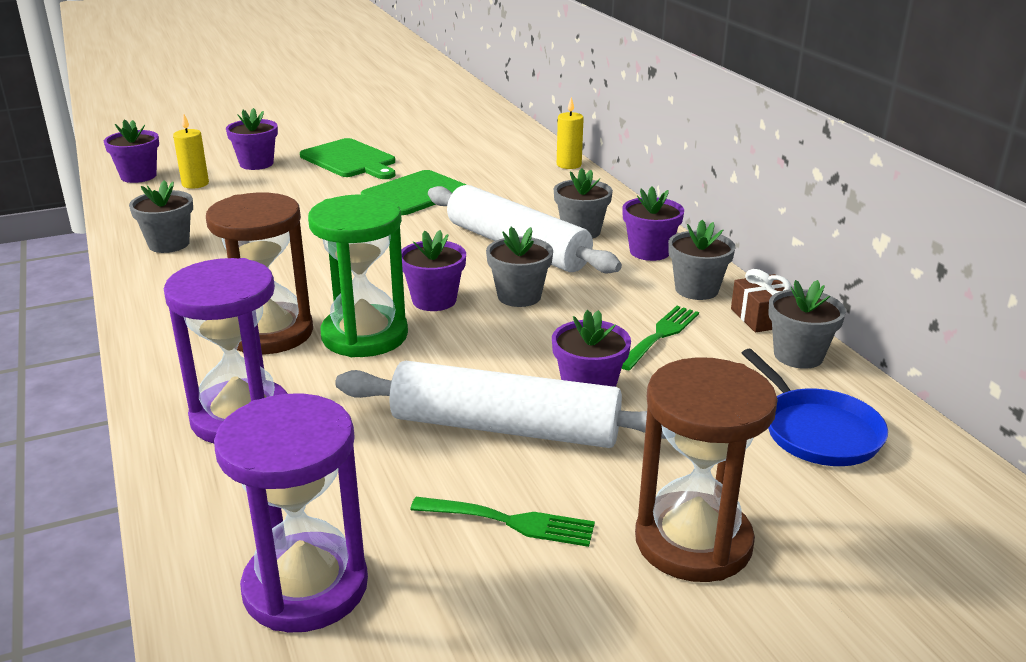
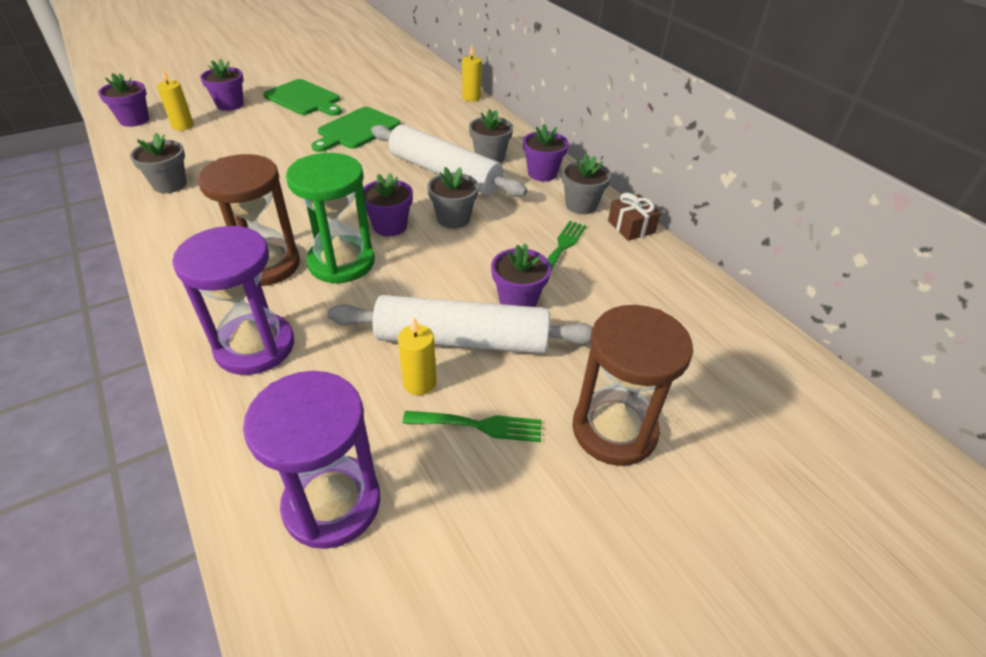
camera: 10 degrees left, 15 degrees up
blue pan [742,349,888,466] -> none
grey flower pot [768,280,846,369] -> none
none -> yellow candle [398,317,436,395]

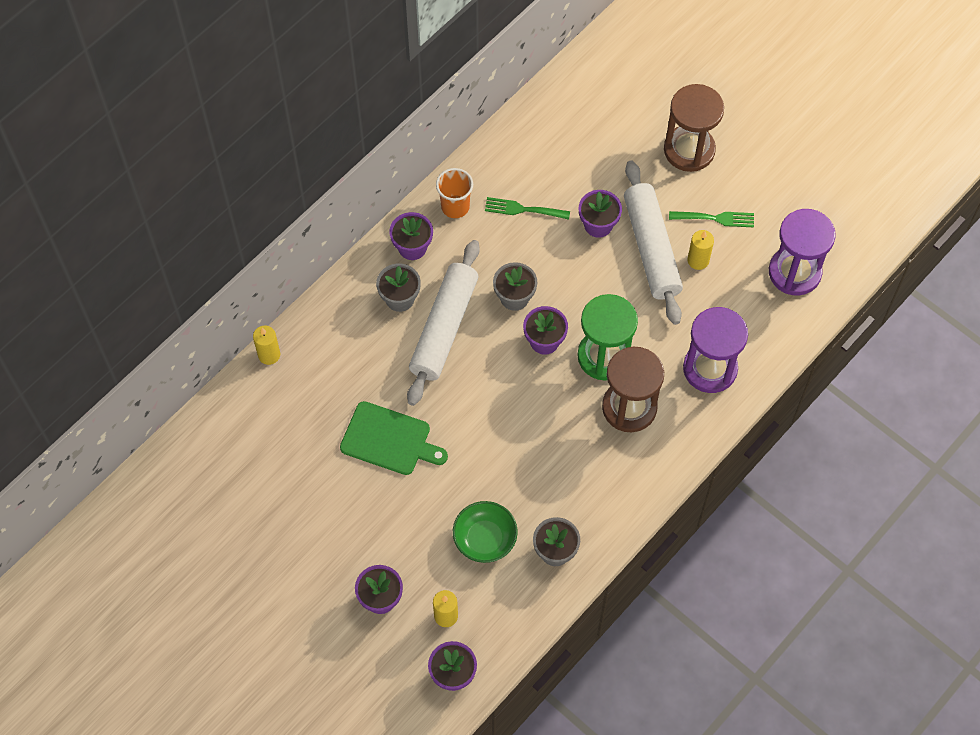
camera: 105 degrees left, 20 degrees up
green cutting board [263,79,342,116] -> none
green fork [403,411,542,442] -> green fork turned 105 degrees clockwise [669,211,754,228]
grey flower pot [562,154,611,214] -> orange cup [436,168,473,218]
brown gift [608,193,661,241] -> none
none -> green bowl [453,501,518,563]

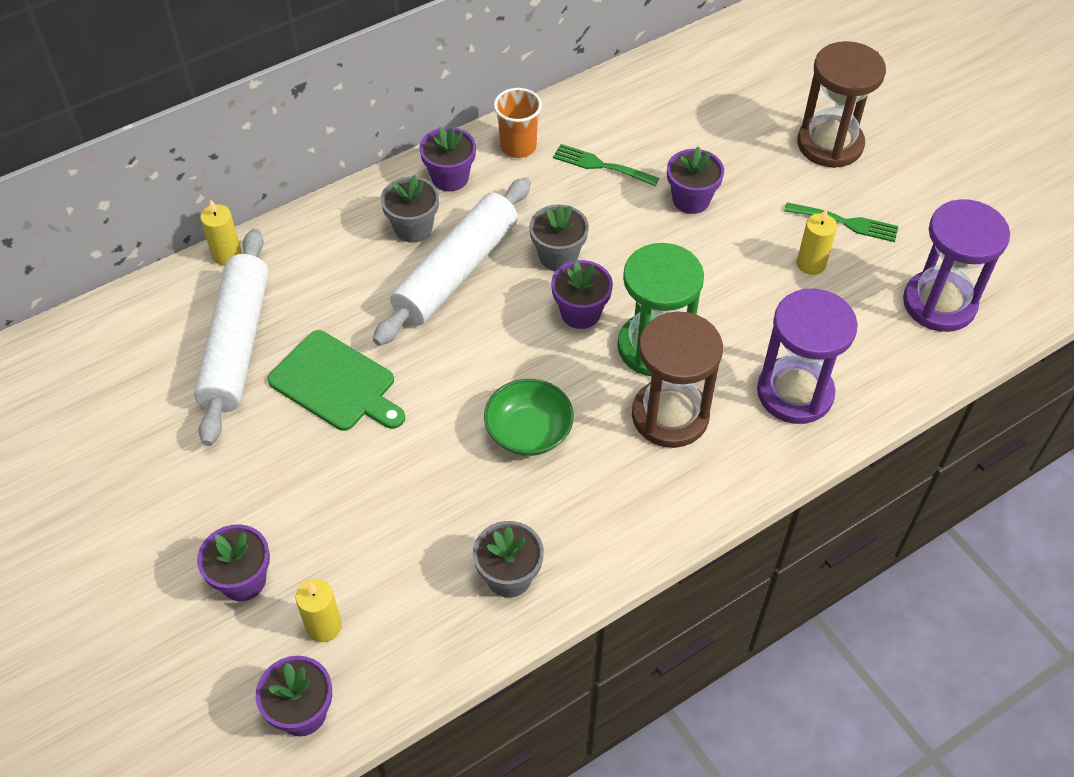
camera: 15 degrees right, 10 degrees down
green bowl [453,501,518,563] -> green bowl moved to [484,379,574,456]
white rolling pin [624,160,683,325] -> white rolling pin moved to [194,229,269,446]

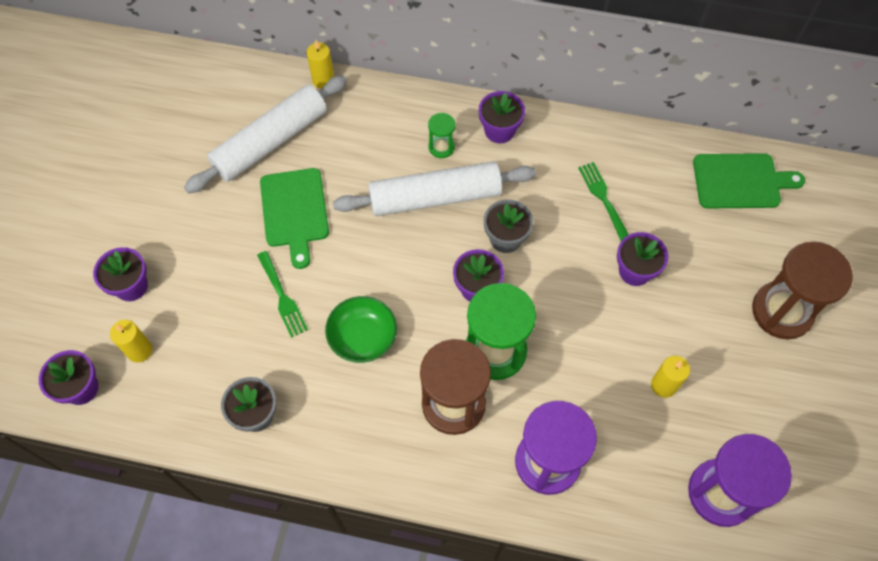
camera: 45 degrees right, 10 degrees up
grey flower pot [381,175,439,243] -> green hourglass [428,113,456,158]
orange cup [494,88,542,158] -> none
green fork [784,203,898,242] -> green fork moved to [257,251,308,338]
none -> green cutting board [693,153,805,209]

